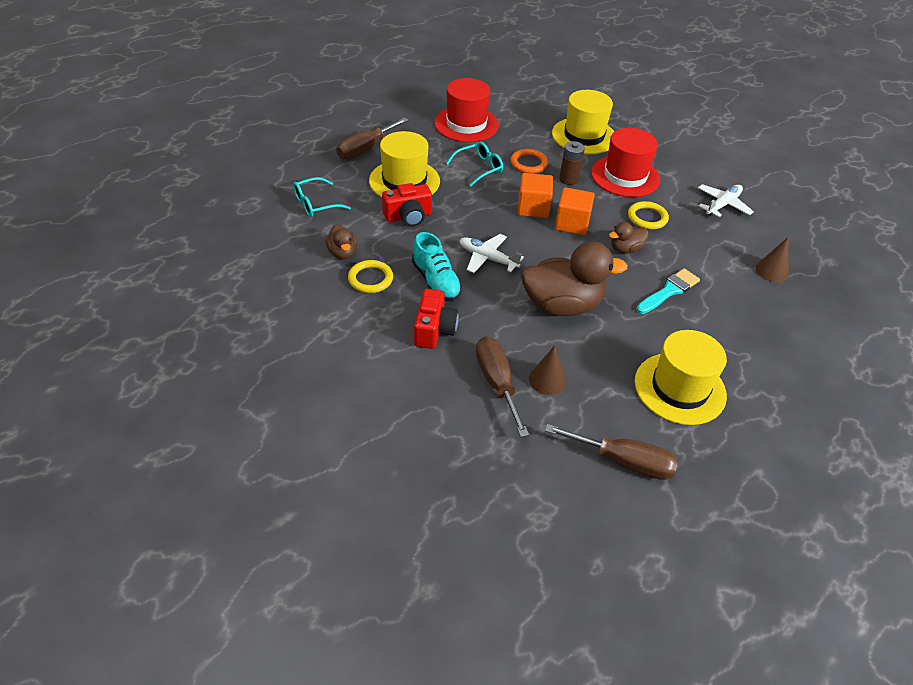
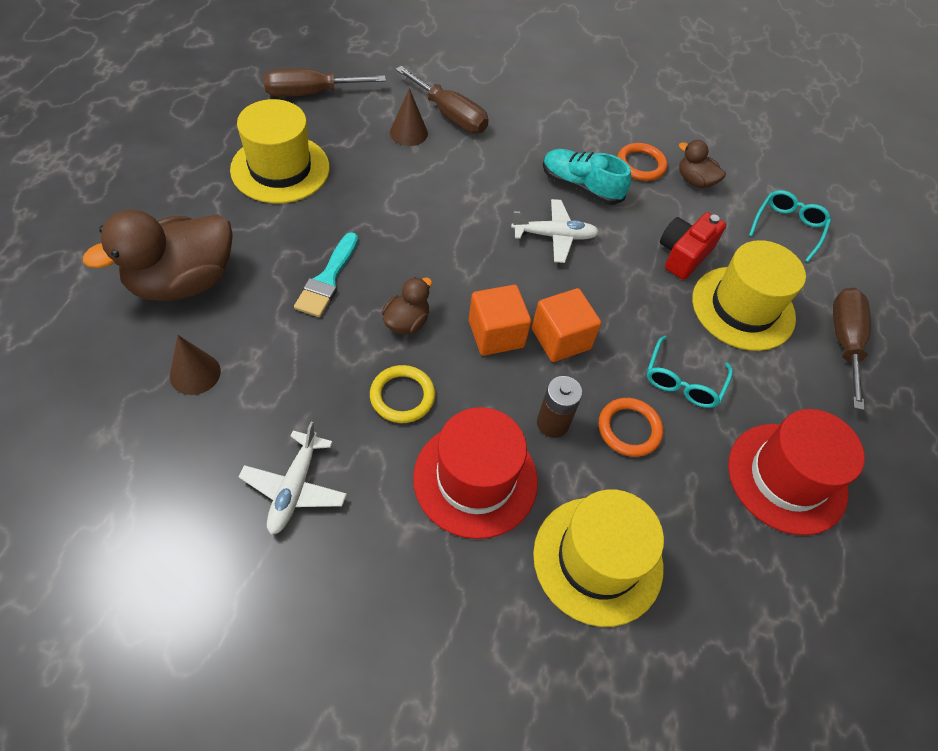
camera: 145 degrees right, 10 degrees up
yellow ring [348,260,393,293] -> orange ring [617,143,667,181]
red camera [414,289,459,349] -> none
brown duck [521,241,628,316] -> brown duck moved to [83,210,233,301]

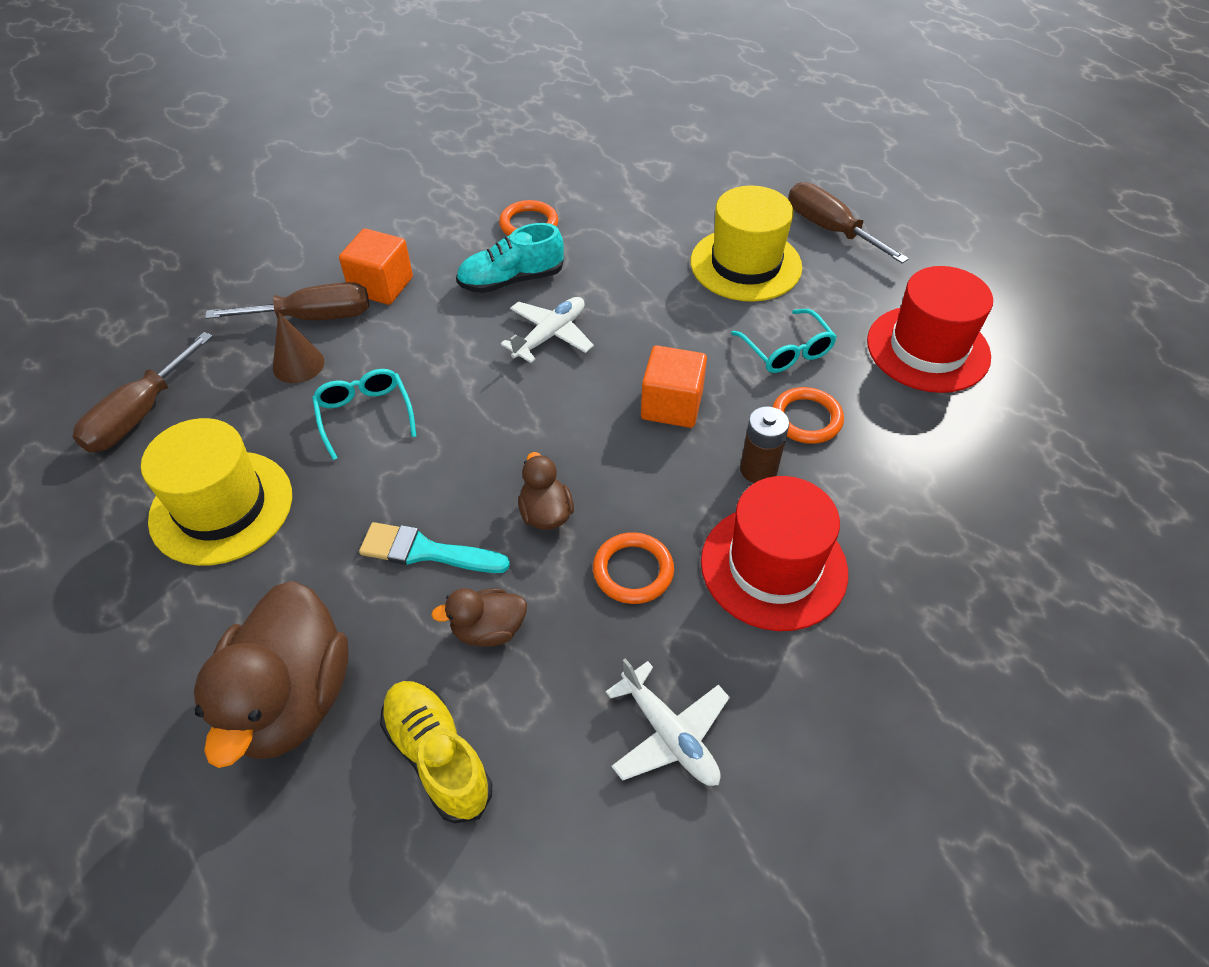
camera: 45 degrees left, 5 degrees down
brown cone [170,335,221,395] -> yellow shoe [380,681,492,824]
turquoise brush [294,232,358,317] -> turquoise brush turned 135 degrees clockwise [359,522,510,573]
yellow ring [370,365,435,423] -> orange ring [593,532,674,604]
orange cube [469,285,531,356] -> orange cube moved to [339,228,413,305]
yellow hat [533,490,664,627] -> none
red camera [660,212,726,280] -> none
brown duck [679,140,726,188] -> brown duck moved to [431,588,527,647]
turquoise glasses [749,190,831,262] -> turquoise glasses moved to [312,369,416,460]

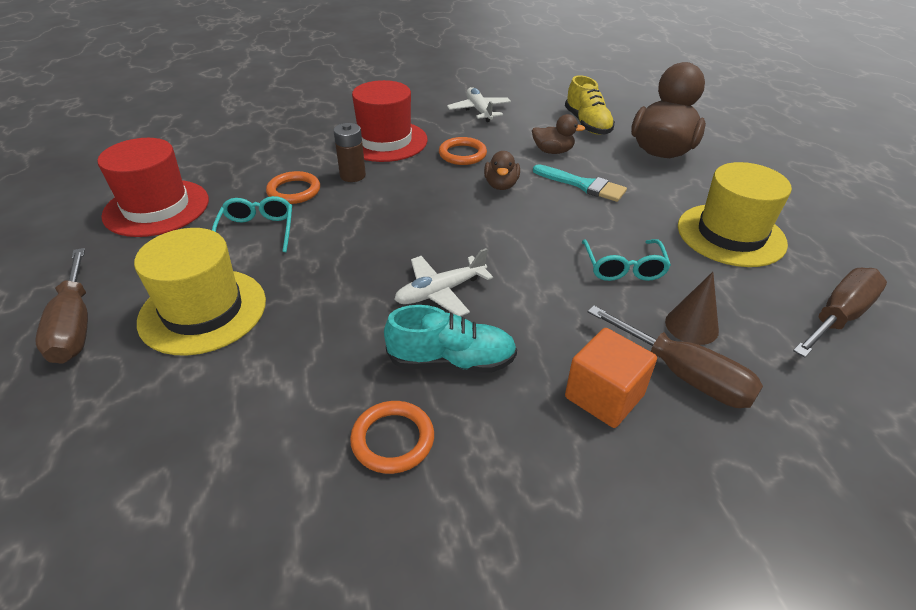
camera: 160 degrees left, 10 degrees down
brown screwdriver [205,282,369,320] -> brown screwdriver turned 150 degrees counterclockwise [588,306,763,408]
orange cube [641,345,707,428] -> none

